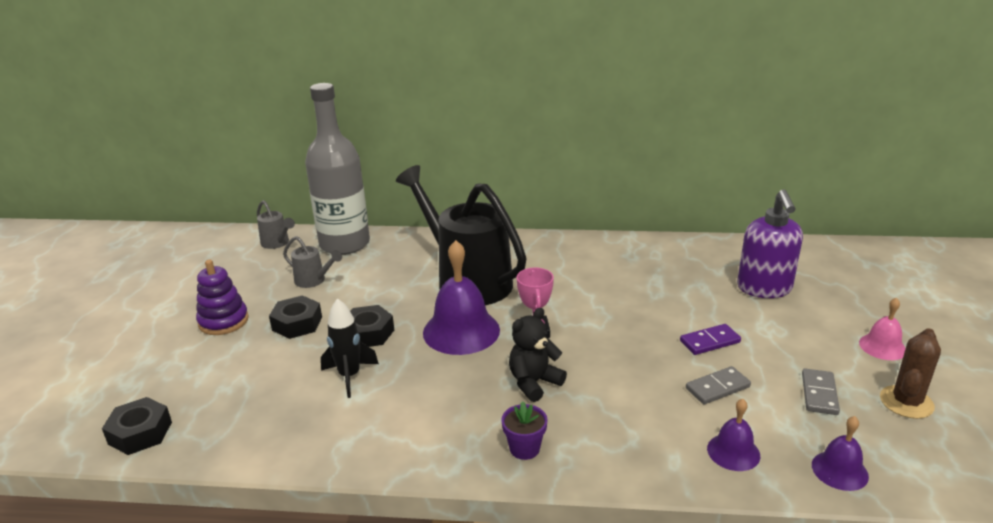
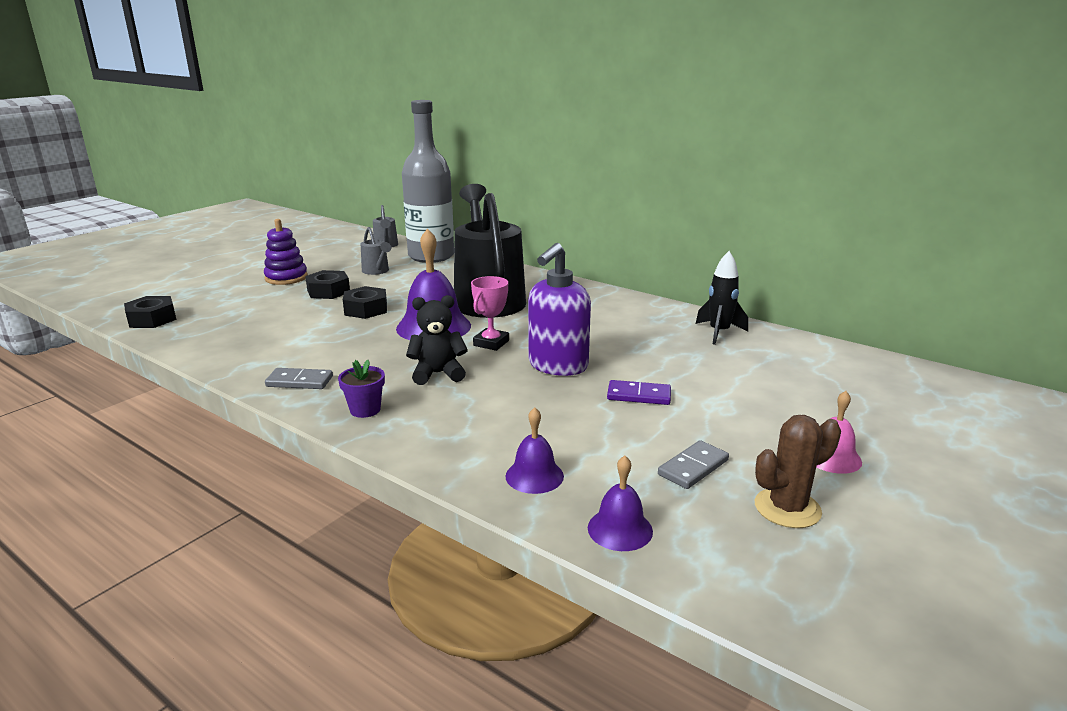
camera: 30 degrees right, 5 degrees down
black rocket [321,298,379,398] -> black rocket moved to [696,251,748,345]
grey domino [686,366,751,404] -> grey domino moved to [265,368,333,389]
purple soap dispenser [737,189,803,298] -> purple soap dispenser moved to [528,243,591,376]

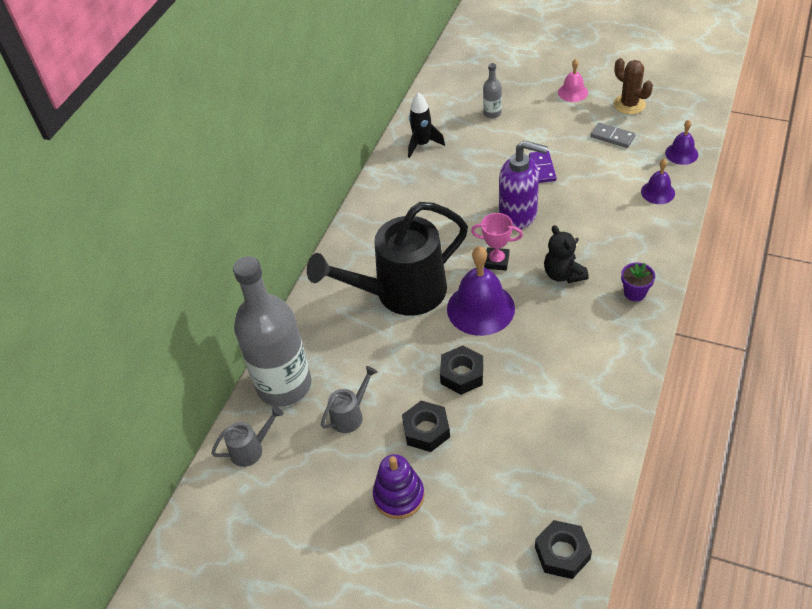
camera: 100 degrees left, 25 degrees up
grey domino [265,368,333,389] -> none
none -> grey bottle [483,63,502,118]

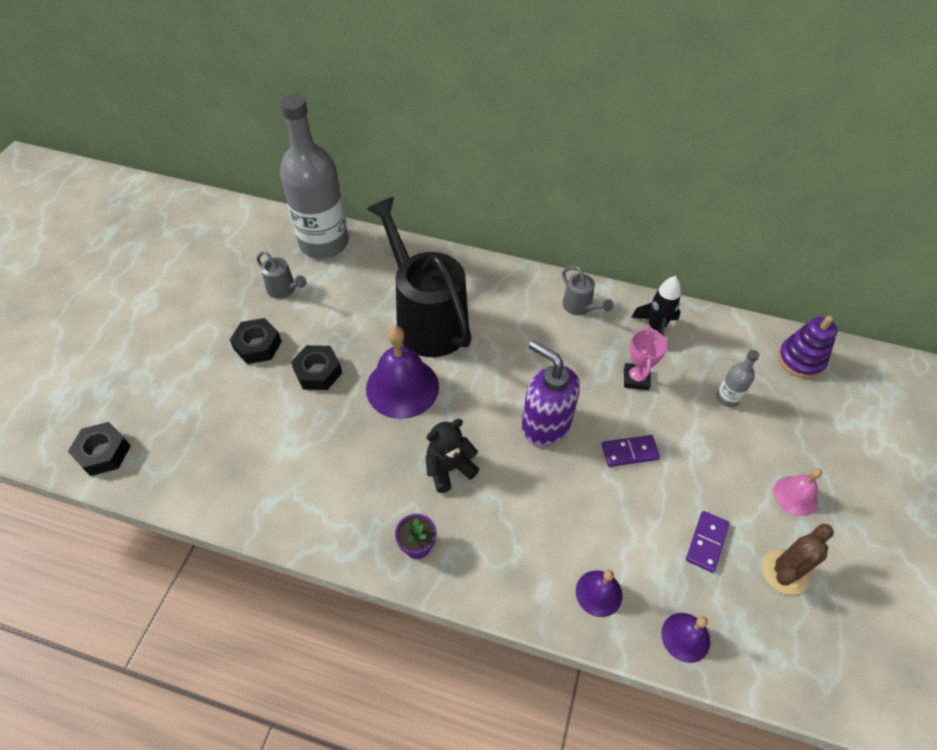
camera: 80 degrees right, 5 degrees up
grey watering can [211,406,283,467] -> grey watering can moved to [562,266,613,315]
purple stacking toy [373,454,425,519] -> purple stacking toy moved to [778,316,837,379]
pink trophy [471,213,523,270] -> pink trophy moved to [624,327,668,390]
purple soap dispenser [499,141,548,229] -> purple soap dispenser turned 120 degrees clockwise [522,340,580,446]
grey domino [591,123,636,148] -> purple domino [686,511,729,573]

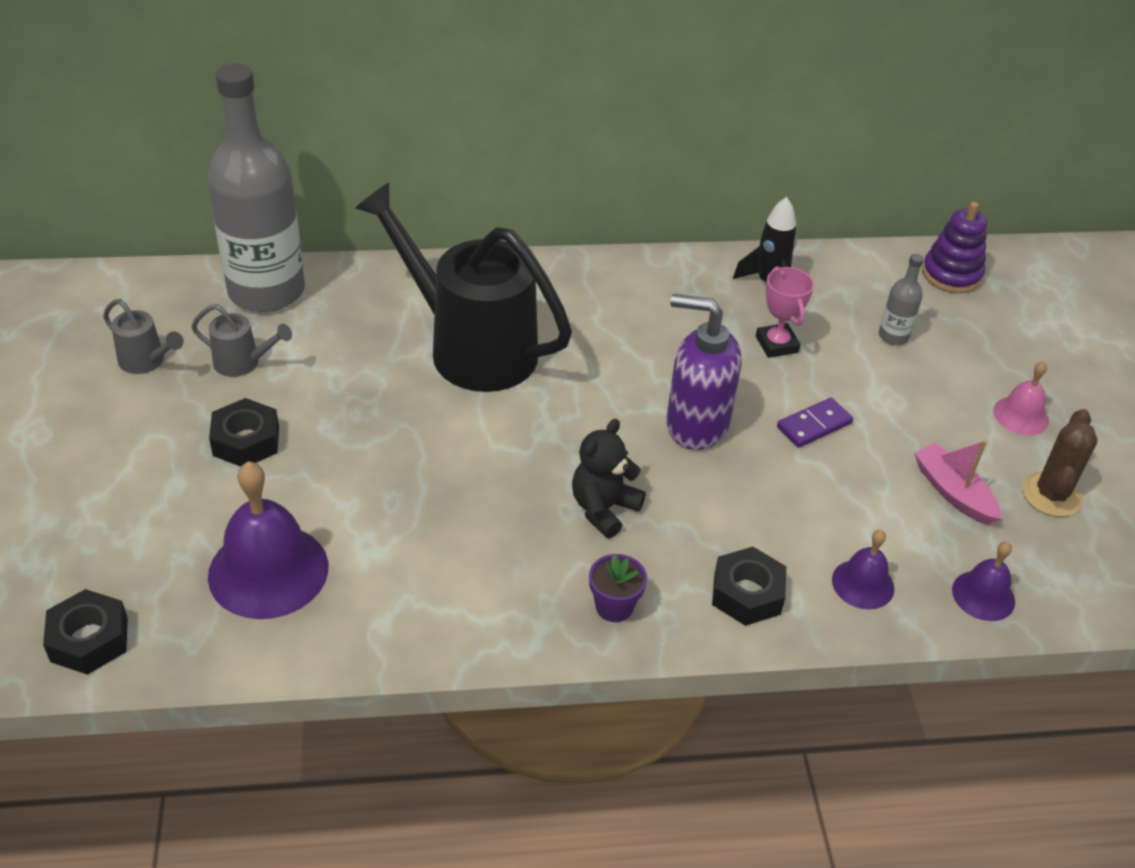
camera: 25 degrees left, 10 degrees down
black nut [291,345,342,390] -> black nut moved to [712,547,786,626]
purple bell [366,326,439,419] -> purple bell moved to [208,461,328,619]
grey watering can [562,266,613,315] -> grey watering can moved to [103,299,184,374]
purple domino [686,511,729,573] -> pink boat [914,440,1001,525]

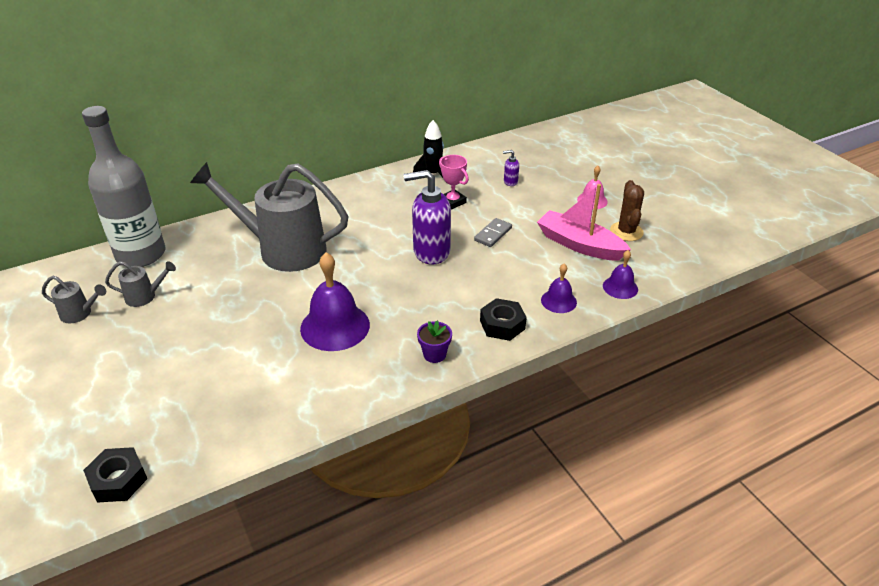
camera: 20 degrees left, 5 degrees down
purple bell [208,461,328,619] -> purple bell moved to [300,253,370,351]
black nut [209,398,279,467] -> none
black watering can [355,183,572,392] -> grey watering can [190,162,348,272]
black teddy bear [572,419,646,538] -> none
purple domino [777,398,853,448] -> grey domino [474,218,512,247]
grey bottle [879,254,924,345] -> purple soap dispenser [503,150,519,186]
pink boat [914,440,1001,525] -> pink boat [537,184,631,261], size x1.58
purple stacking toy [922,202,987,293] -> none

